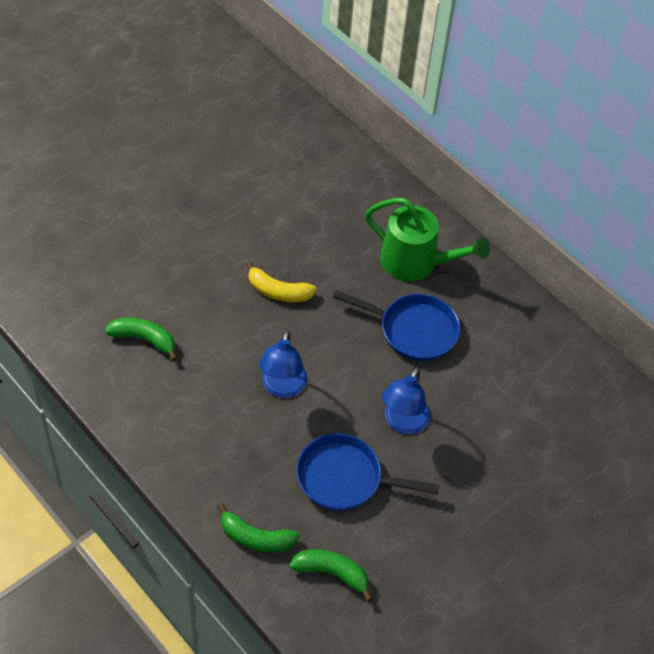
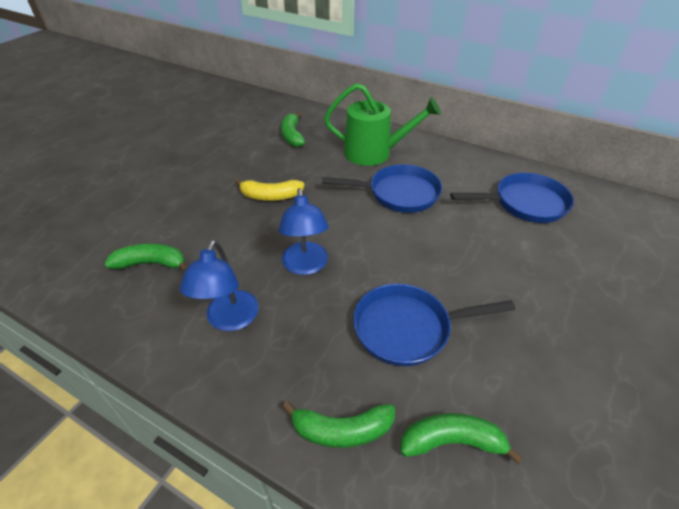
camera: 15 degrees left, 10 degrees down
blue lamp [382,367,430,434] -> blue lamp moved to [179,240,259,331]
none -> green banana [281,112,305,147]
none -> blue pan [450,173,574,223]

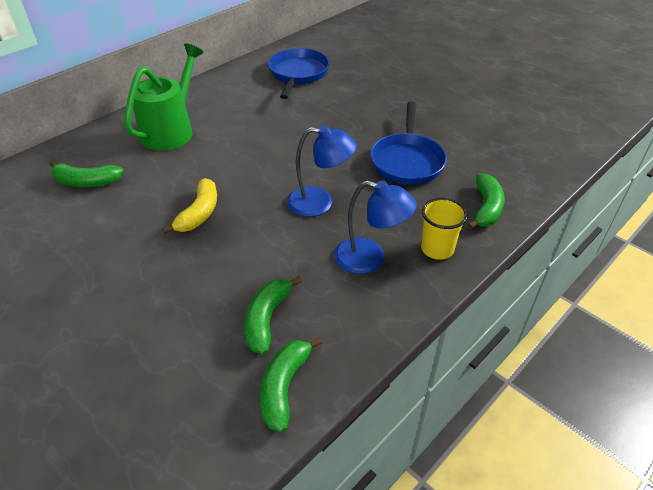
camera: 75 degrees left, 0 degrees up
blue pan [322,164,442,213] -> none
green banana [400,413,523,464] -> green banana moved to [260,337,322,432]
none -> yellow cup [421,198,468,260]

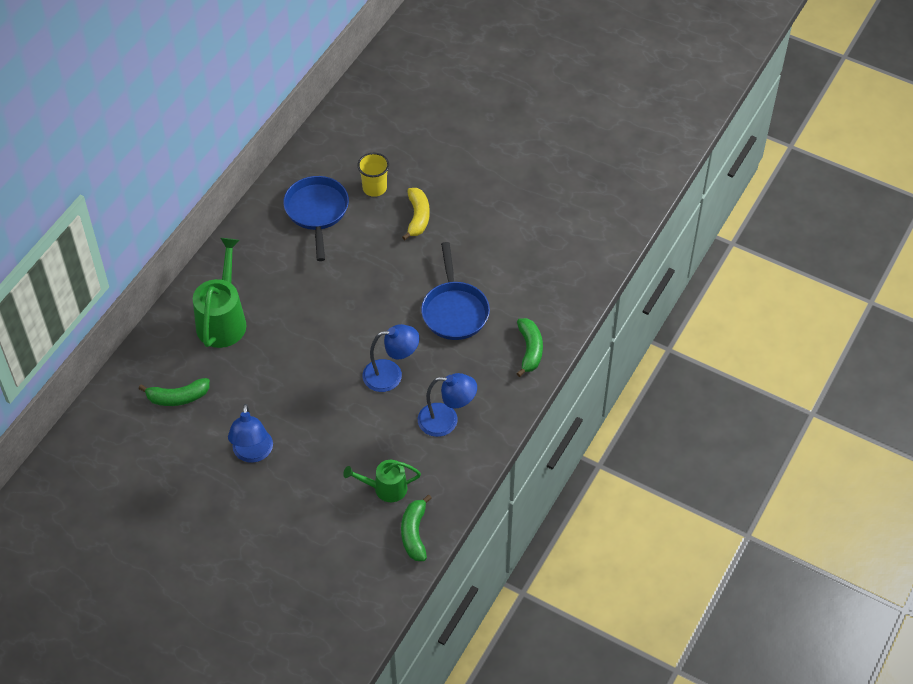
camera: 15 degrees left, 10 degrees up
yellow banana [162,178,217,234] -> yellow banana moved to [402,188,430,240]
green banana [244,276,302,354] -> green watering can [343,460,421,502]
yellow cup [421,198,468,260] -> yellow cup moved to [357,153,389,197]
none -> blue lamp [228,404,273,463]

